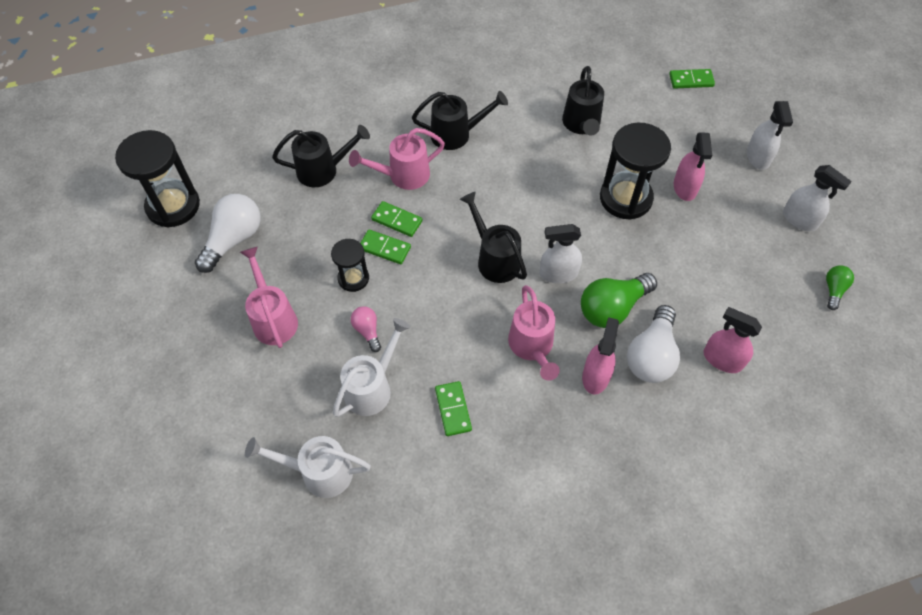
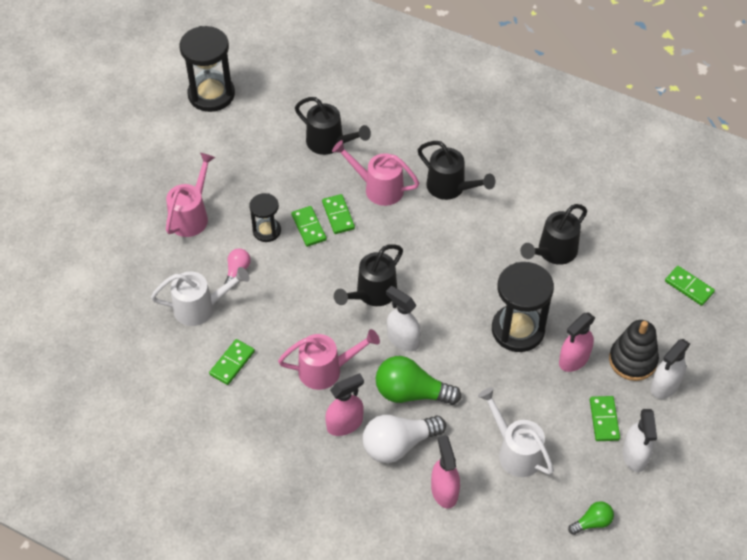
camera: 45 degrees right, 5 degrees down
white light bulb [195,194,261,273] -> none
white watering can [245,436,371,498] -> white watering can moved to [478,387,554,477]
black watering can [460,192,527,283] -> black watering can turned 150 degrees counterclockwise [334,244,403,306]
pink watering can [508,285,560,381] -> pink watering can turned 135 degrees counterclockwise [278,329,380,390]
none -> green domino [590,396,620,441]
none -> black stacking toy [609,320,659,381]

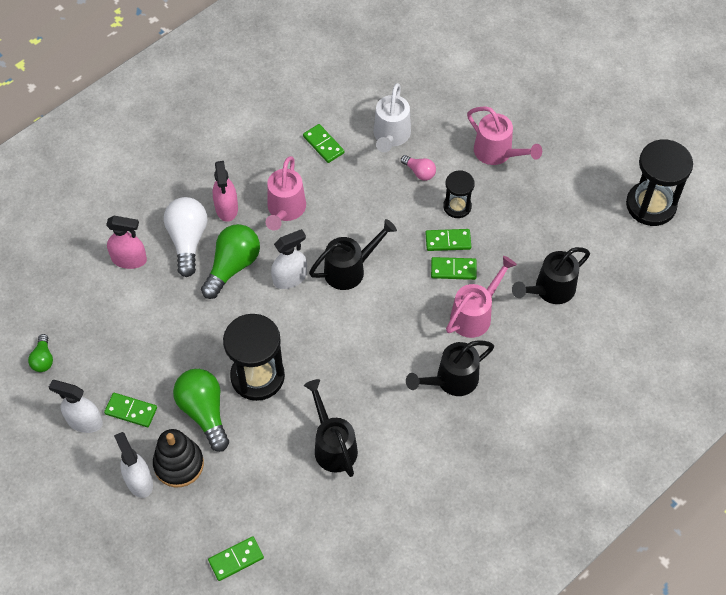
camera: 110 degrees right, 5 degrees up
black watering can [334,244,403,306] -> black watering can turned 90 degrees clockwise [309,219,397,290]
white watering can [478,387,554,477] -> none
pink spray bottle [559,313,595,372] -> green light bulb [173,369,229,452]

